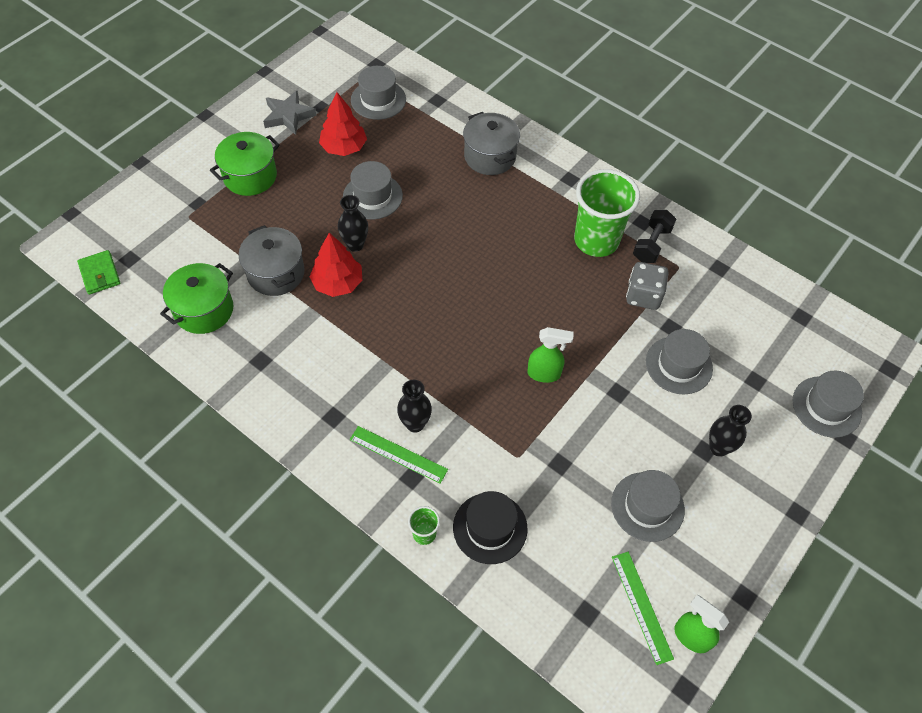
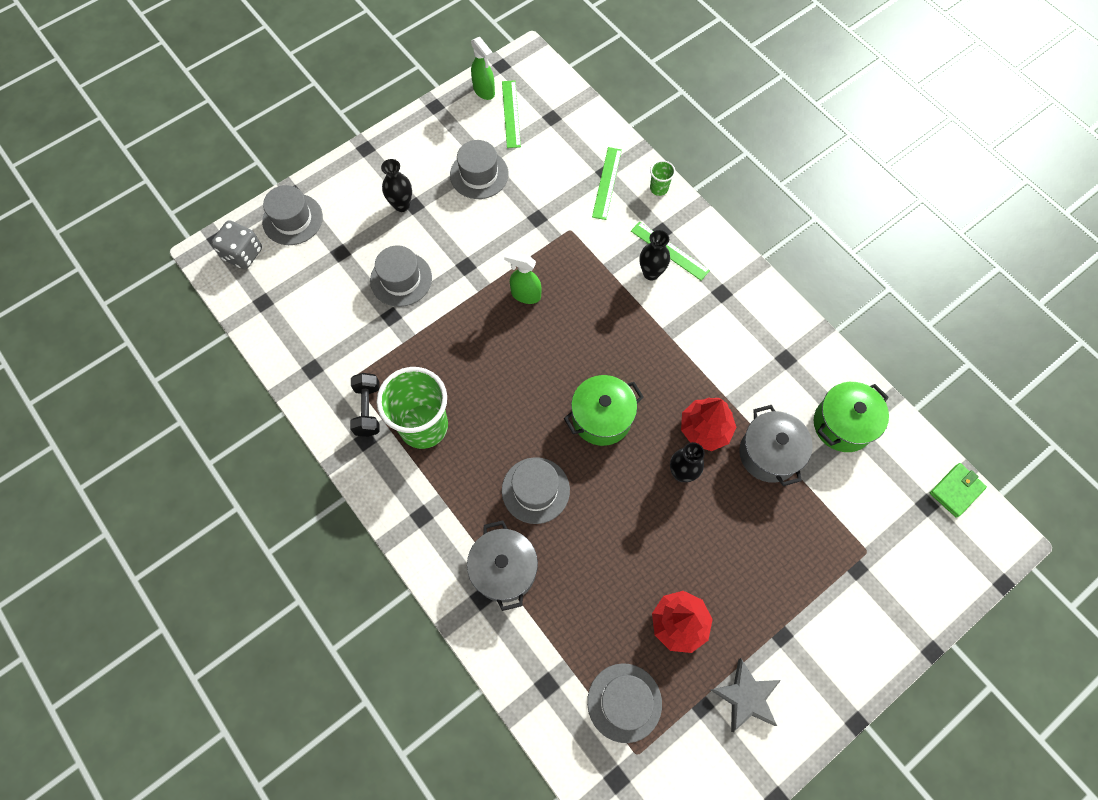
camera: 165 degrees left, 10 degrees up
green wallet [77,250,120,294] -> green wallet turned 60 degrees clockwise [930,463,987,518]
green pot [210,132,280,196] -> green pot moved to [564,375,644,446]
grey hat [343,161,403,220] -> grey hat moved to [502,457,570,524]
black hat [453,491,528,564] -> green ruler [592,147,622,220]
grey dice [626,262,669,310] -> grey dice moved to [211,220,262,269]
black dumbbell [633,210,676,263] -> black dumbbell turned 45 degrees counterclockwise [350,373,380,437]

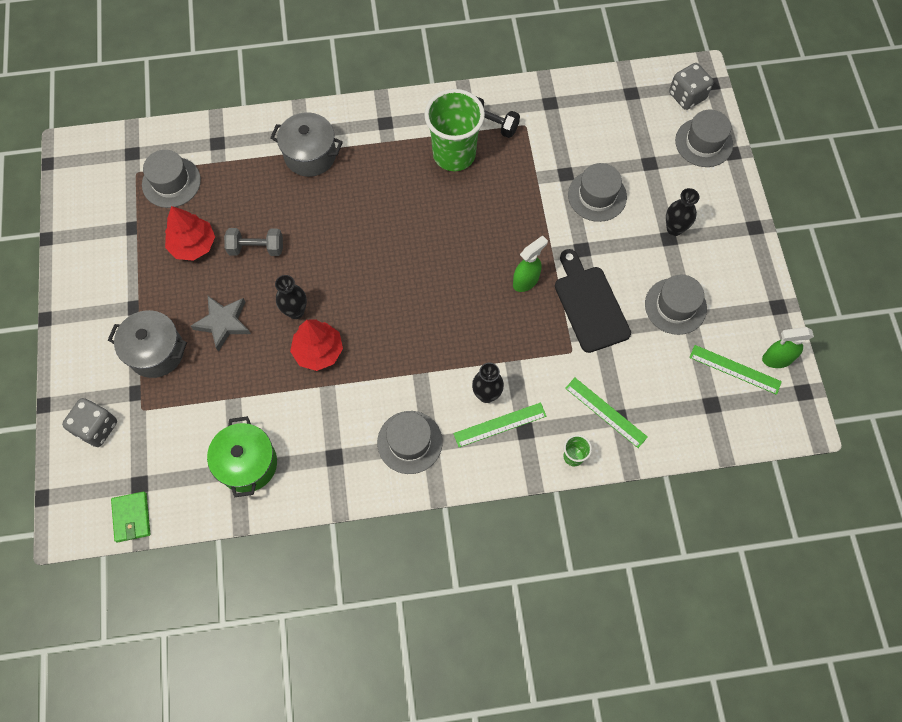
camera: 120 degrees right, 0 degrees up
grey hat [502,457,570,524] -> grey hat moved to [377,411,443,474]
green pot [564,375,644,446] -> none
grey star [711,658,781,732] -> grey star moved to [191,296,251,352]
grey pot [739,405,813,486] -> grey pot moved to [108,310,187,378]
none -> grey dice [62,398,117,447]
none -> grey dumbbell [224,228,283,256]
none -> black cutting board [555,249,631,353]

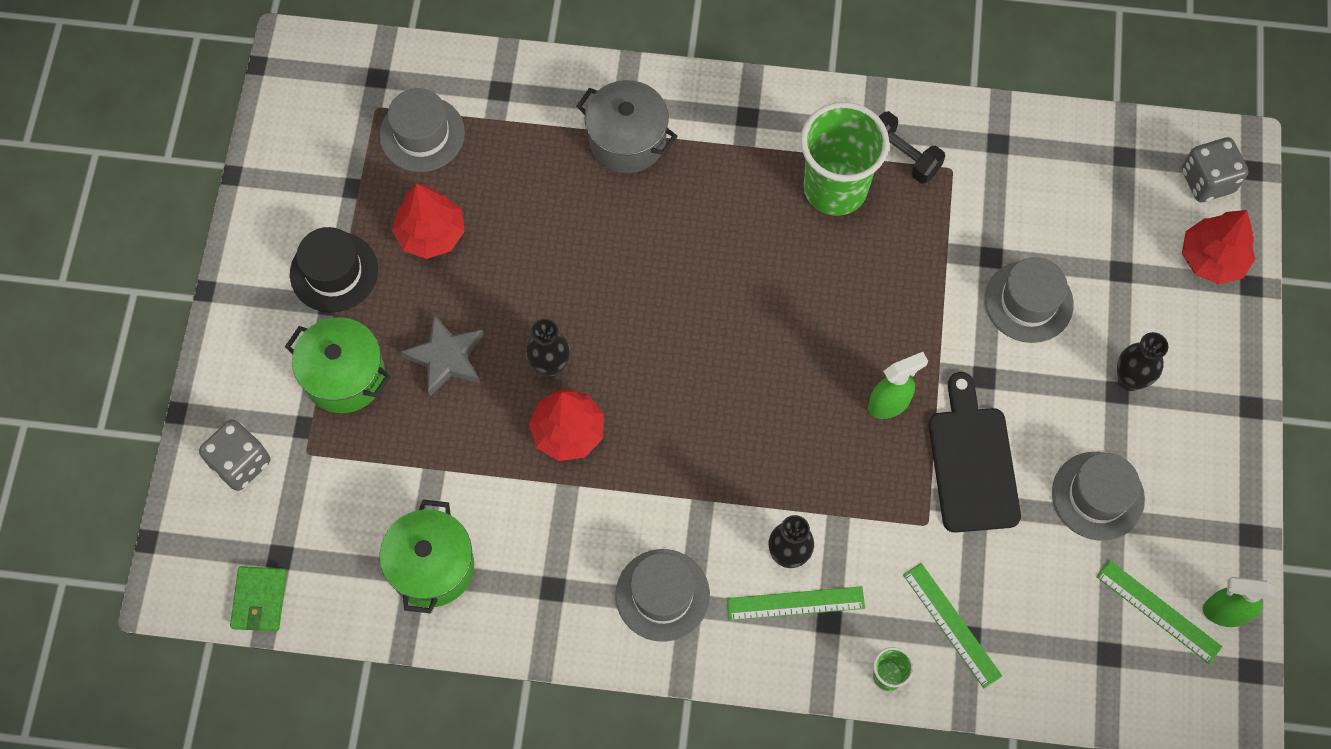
camera: 15 degrees right, 0 degrees up
grey pot [108,310,187,378] -> green pot [285,317,391,413]
grey dumbbell [224,228,283,256] -> none
grey hat [675,110,733,167] -> red tree [1182,210,1255,284]
none -> black hat [290,227,378,312]

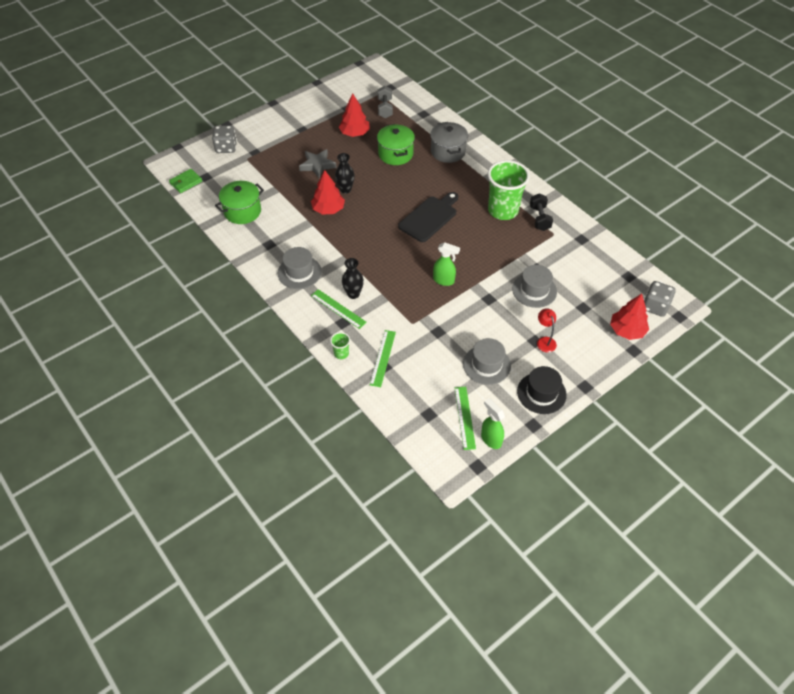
camera: 45 degrees right, 15 degrees down
green pot [285,317,391,413] -> green pot moved to [377,124,415,165]
black hat [290,227,378,312] -> black hat moved to [517,366,567,414]
grey hat [379,88,465,172] -> grey dumbbell [378,86,393,118]
black cutting board [929,372,1021,533] -> black cutting board moved to [398,192,458,242]
black vase [1117,332,1168,391] -> red lamp [537,308,557,352]

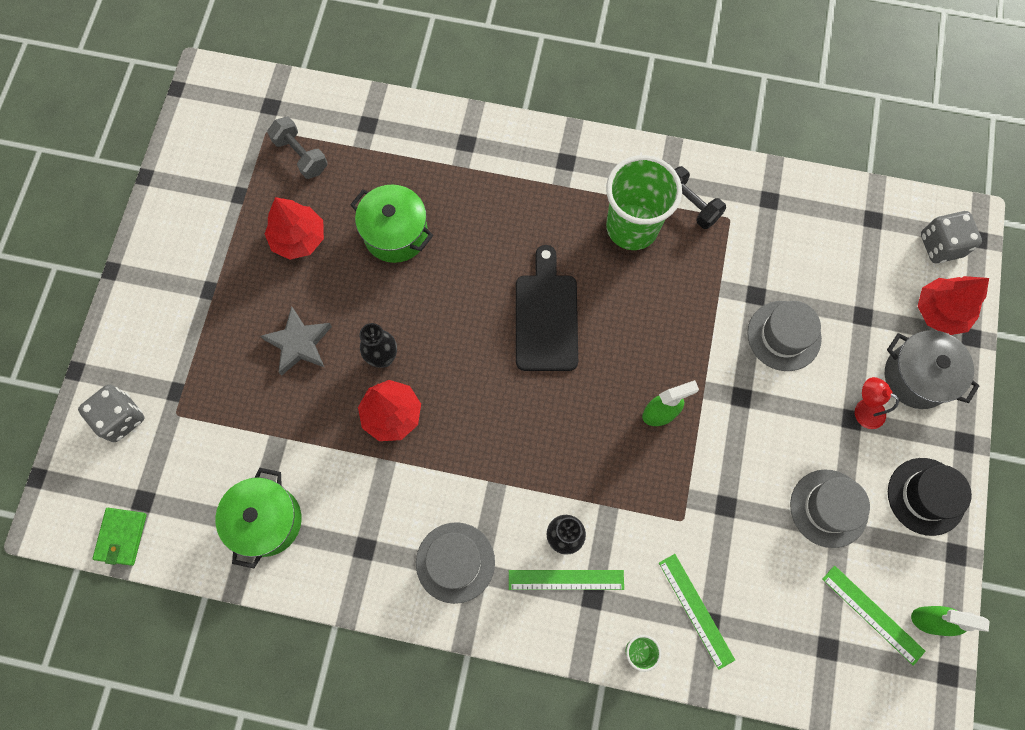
camera: 40 degrees left, 20 degrees up
grey pot [430,122,468,163] -> grey pot moved to [885,330,979,409]

